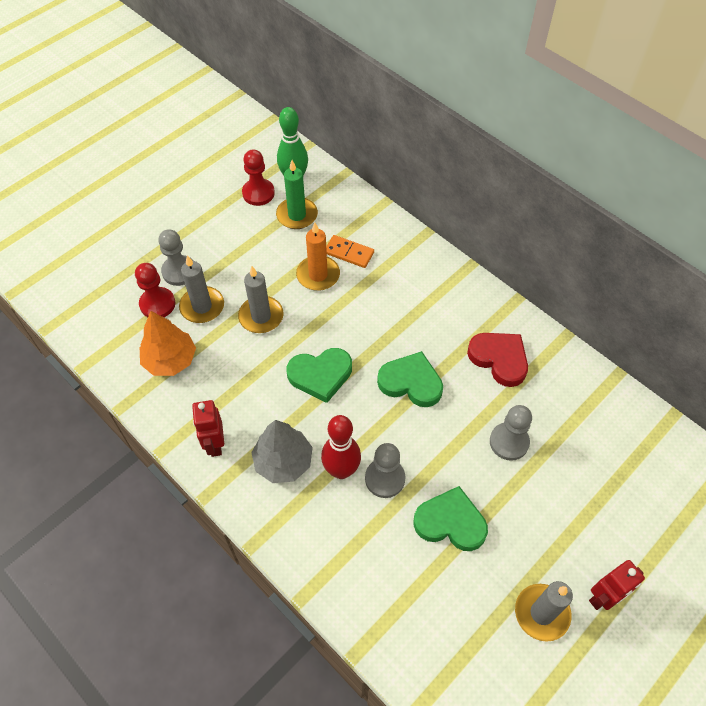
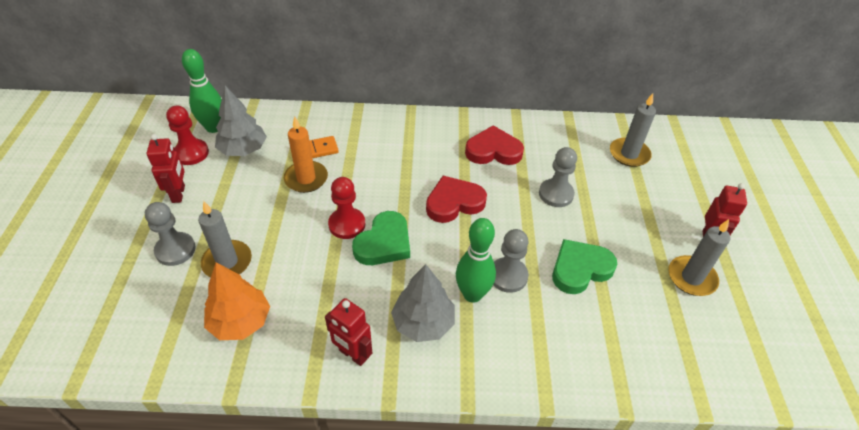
camera: 45 degrees left, 10 degrees down
red pawn [135,263,175,317] -> red pawn moved to [328,177,365,239]
grey candle [238,266,284,333] -> grey candle moved to [610,93,656,167]
green candle [276,160,318,229] -> grey tree [215,86,267,156]
red bowling pin [321,415,361,479] -> green bowling pin [456,218,496,303]
green heart [377,351,443,407] -> red heart [426,176,487,223]
none -> red robot [147,134,185,203]

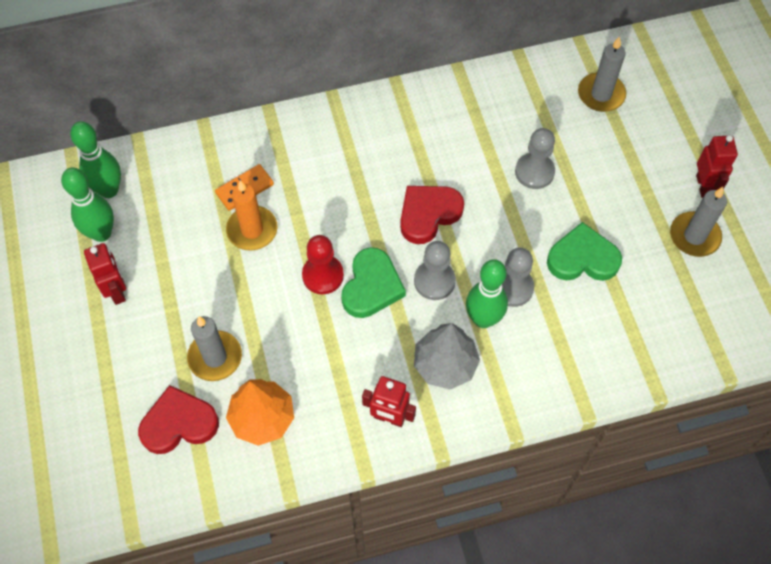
camera: 15 degrees left, 15 degrees up
grey pawn [145,202,196,266] -> grey pawn moved to [414,241,456,300]
red pawn [166,106,209,165] -> green bowling pin [61,168,114,242]
grey tree [215,86,267,156] -> none
red heart [465,125,524,165] -> red heart moved to [138,385,219,454]
green heart [552,239,617,294] -> green heart turned 45 degrees clockwise [547,222,622,281]

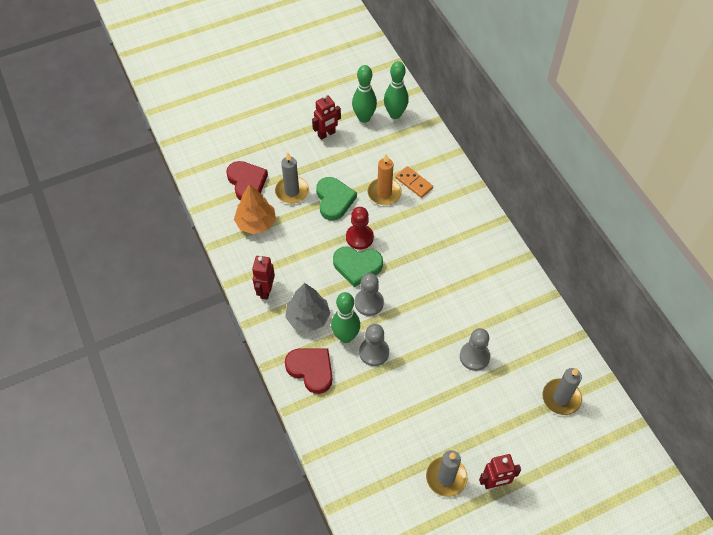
camera: 80 degrees right, 5 degrees down
red heart [400,186,464,244] -> red heart moved to [285,348,332,394]
green heart [547,222,622,281] -> green heart moved to [316,177,357,221]

